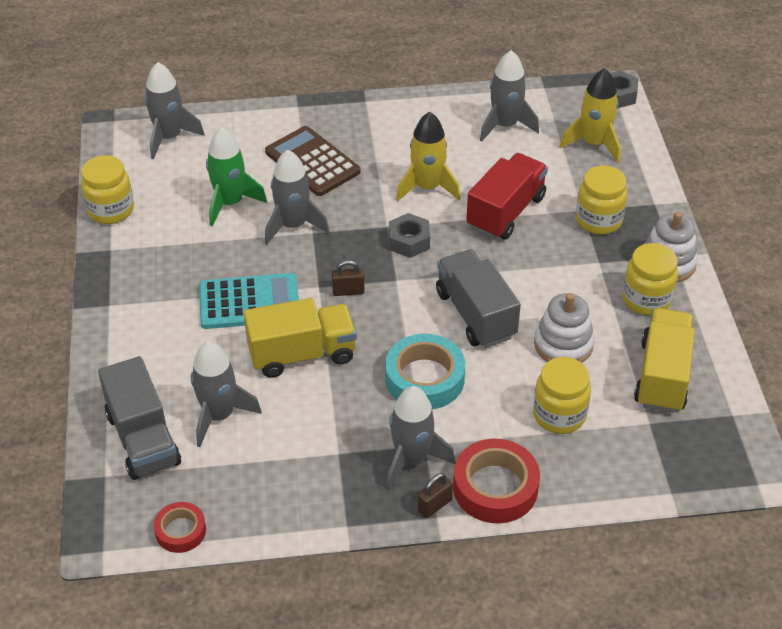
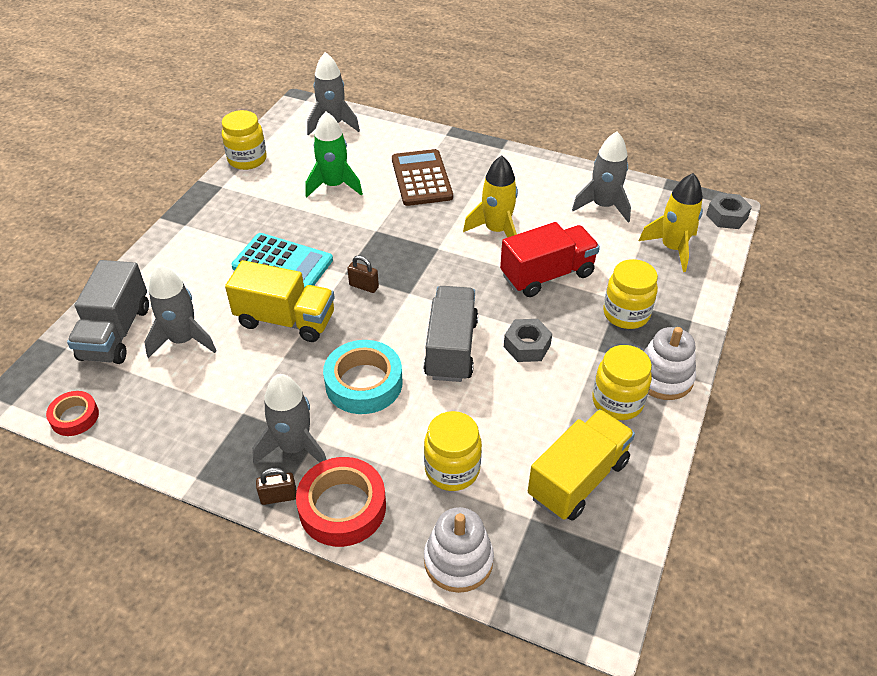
camera: 30 degrees right, 0 degrees up
grey rocket [265,150,329,245] -> none
grey nut [389,213,430,258] -> grey nut moved to [504,319,552,362]
white stacking toy [534,293,594,363] -> white stacking toy moved to [424,507,494,593]

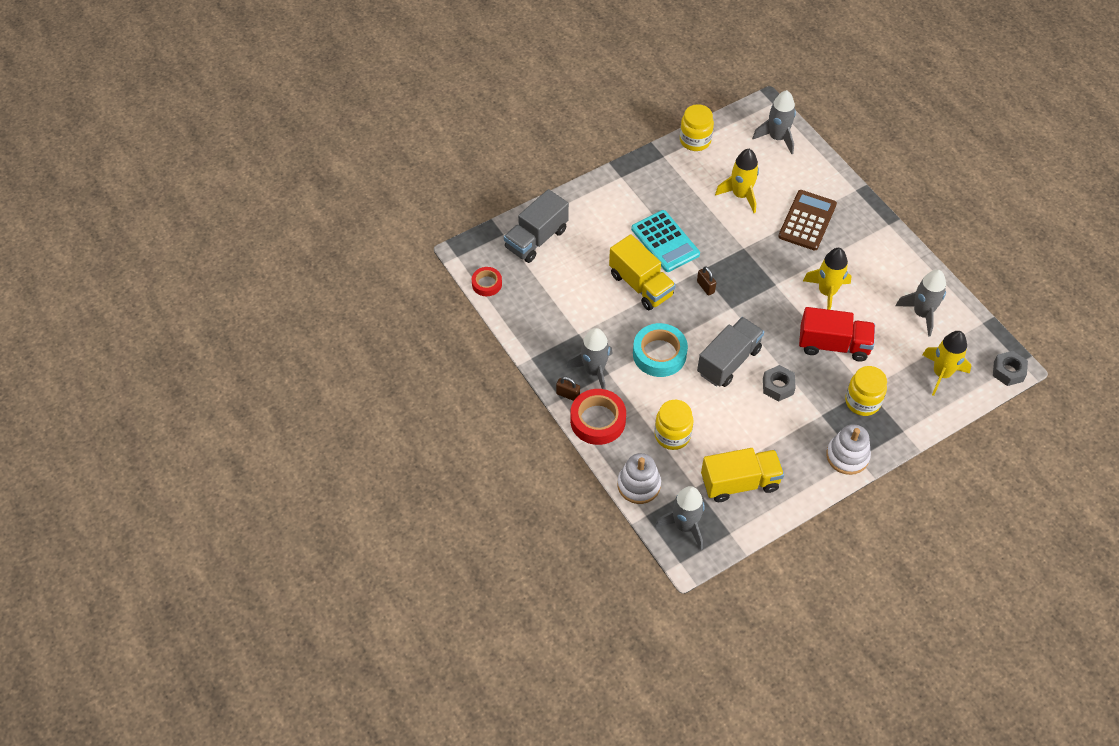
camera: 35 degrees right, 10 degrees up
grey rocket [144,264,216,358] -> grey rocket moved to [655,486,705,550]
green rocket [305,112,363,197] -> yellow rocket [715,149,759,213]
yellow jar [592,345,652,420] -> none

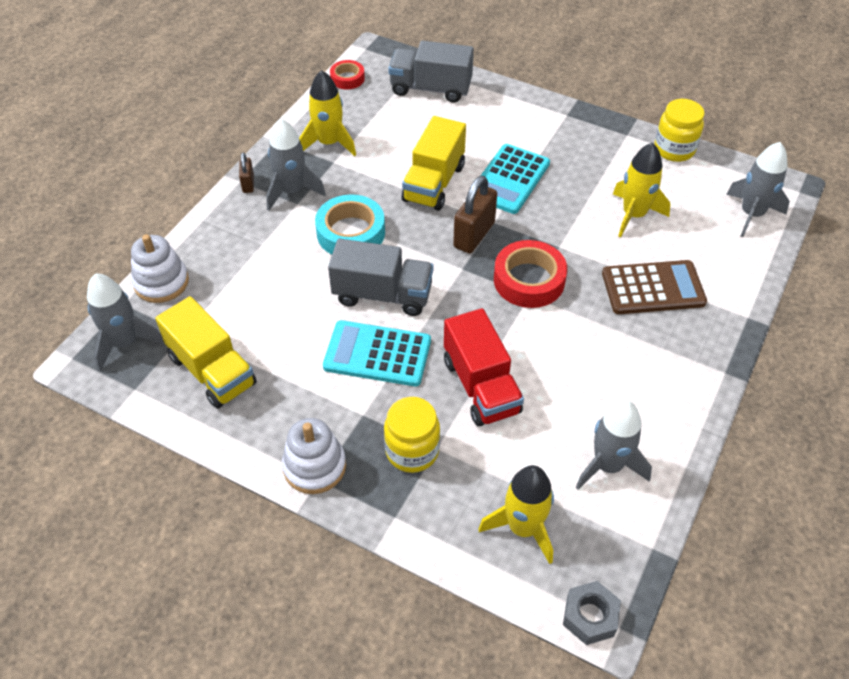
camera: 60 degrees right, 5 degrees down
red tape [570,389,626,445] -> red tape moved to [494,240,567,308]
yellow jar [654,400,694,450] -> none
brown padlock [697,267,716,296] -> brown padlock [453,176,497,254], size x1.87
grey nut [763,365,796,401] -> turquoise calculator [323,320,431,386]
yellow rocket [803,248,852,310] -> yellow rocket moved to [299,70,356,156]

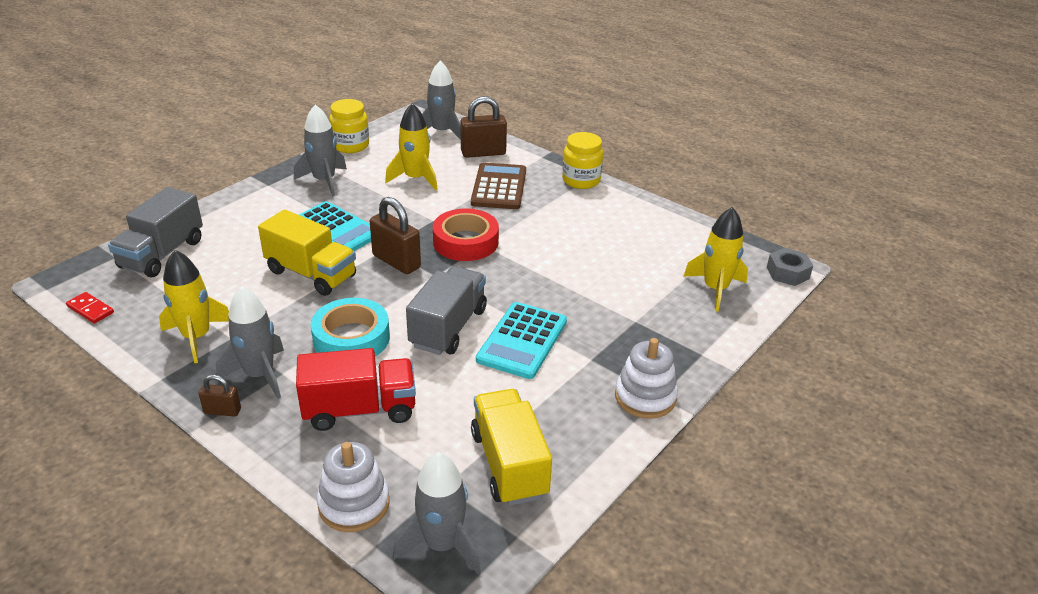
camera: 80 degrees left, 15 degrees down
yellow truck [155,296,257,409] -> yellow truck turned 75 degrees counterclockwise [471,389,552,506]
red tape [330,60,365,89] -> red domino [66,292,114,324]
yellow jar [384,397,440,473] -> yellow jar moved to [562,132,603,189]
red truck [444,308,524,426] -> red truck moved to [296,348,416,431]
grey rocket [575,400,652,490] -> grey rocket moved to [294,105,347,196]
none -> brown padlock [460,96,507,158]

